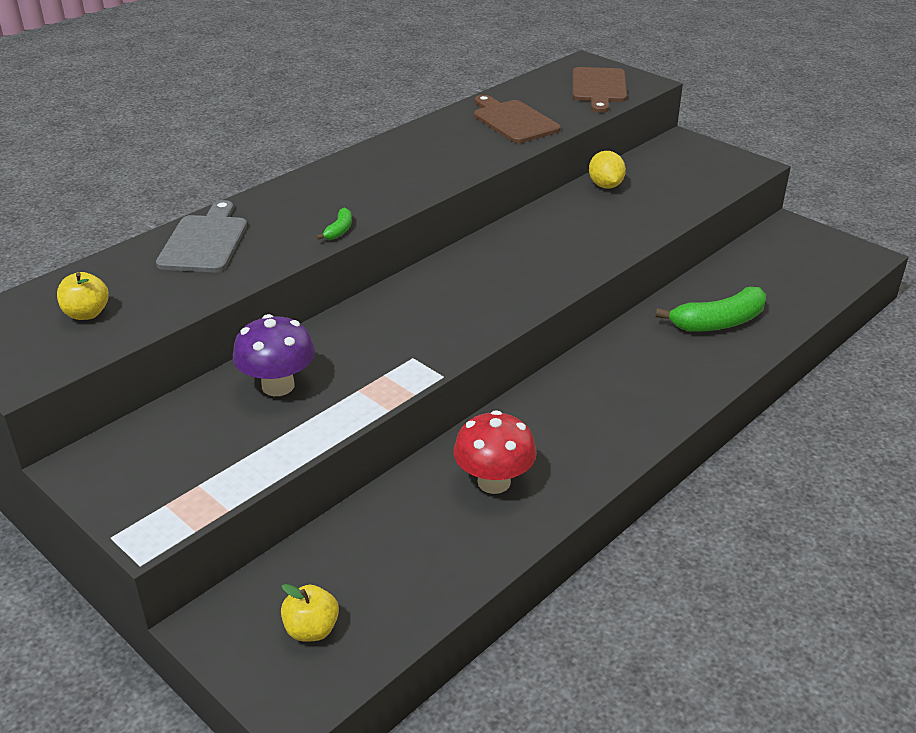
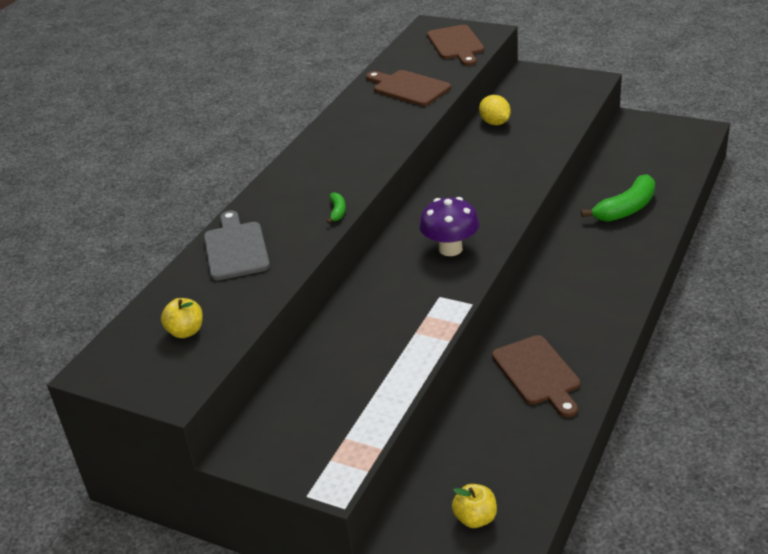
camera: 15 degrees left, 0 degrees up
purple mushroom [233,314,315,396] -> purple mushroom moved to [419,197,479,256]
red mushroom [453,410,537,494] -> brown cutting board [492,335,580,417]

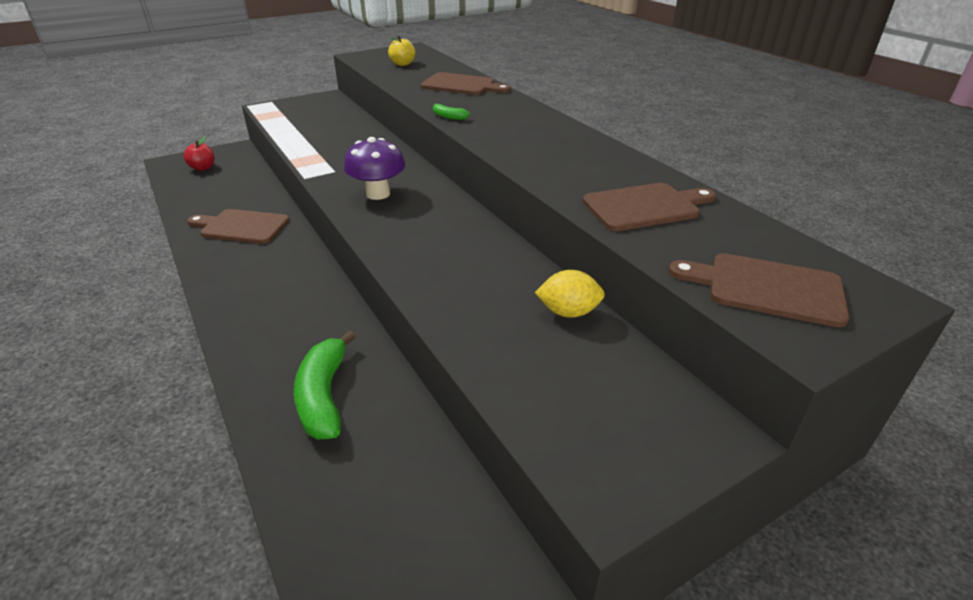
camera: 120 degrees right, 0 degrees up
grey cutting board [204,211,270,280] -> brown cutting board [421,72,511,95]
yellow apple [452,484,497,528] -> red apple [183,137,214,171]

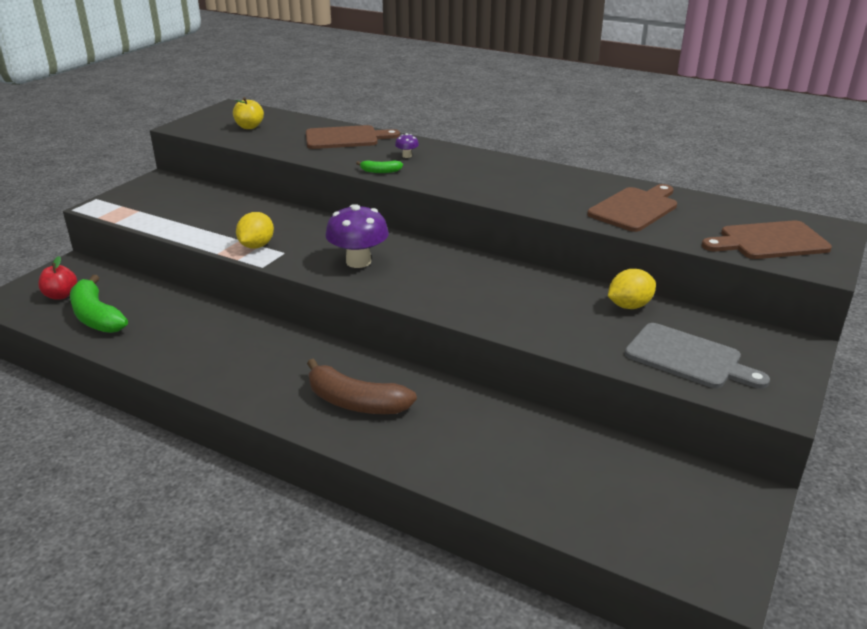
camera: 30 degrees left, 5 degrees down
brown cutting board [187,209,290,244] -> none
green banana [294,331,356,439] -> green banana moved to [70,275,128,333]
none -> yellow lemon [236,212,274,249]
none -> brown banana [307,359,417,414]
none -> purple mushroom [395,133,419,158]
none -> grey cutting board [625,323,770,389]

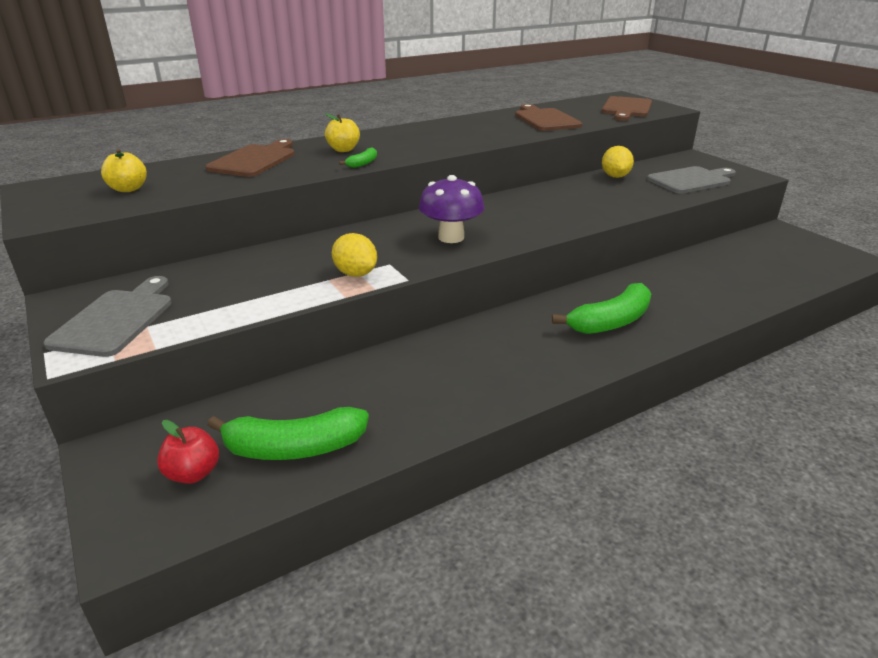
camera: 60 degrees left, 0 degrees up
brown banana [307,359,417,414] -> green banana [552,283,652,334]
purple mushroom [395,133,419,158] -> yellow apple [325,113,360,152]
none -> grey cutting board [44,276,172,357]

